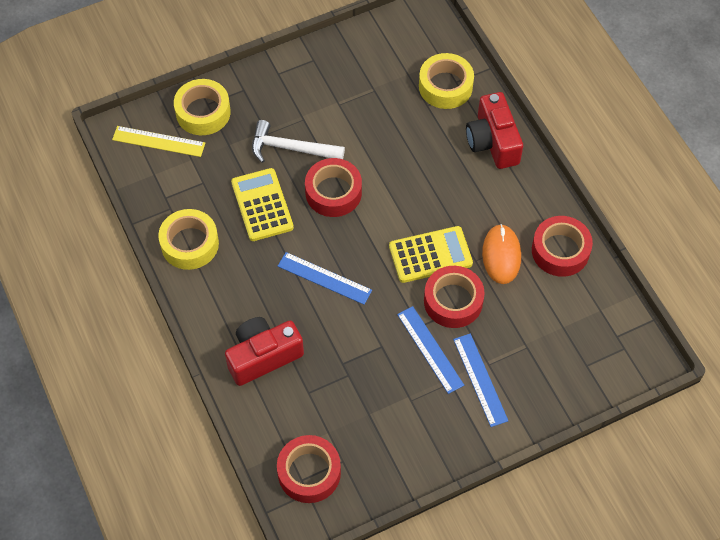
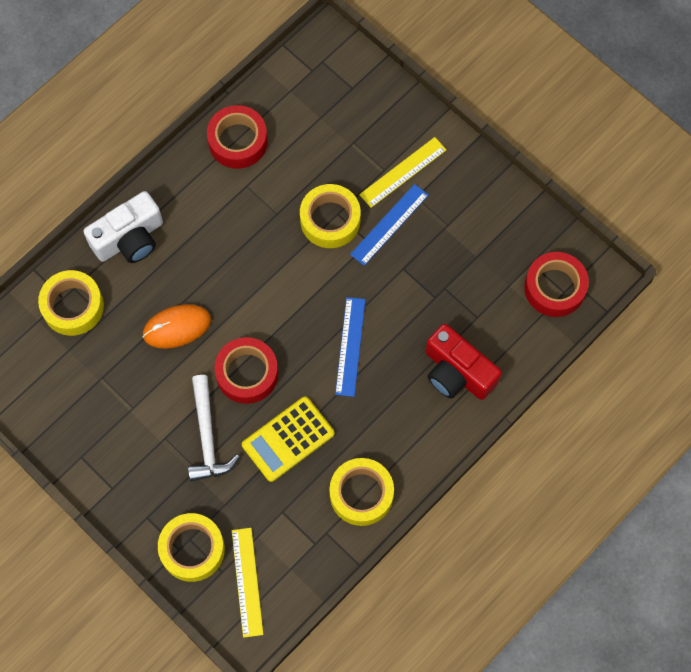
camera: 110 degrees left, 10 degrees up
yellow calculator [389,226,473,283] -> none
red tape [424,266,485,328] -> yellow tape [300,184,361,248]
blue ruler [453,333,508,427] -> yellow ruler [359,137,447,208]
red camera [466,92,523,169] -> white camera [83,191,163,263]
orange mouse [482,224,521,284] -> orange mouse moved to [143,304,211,349]

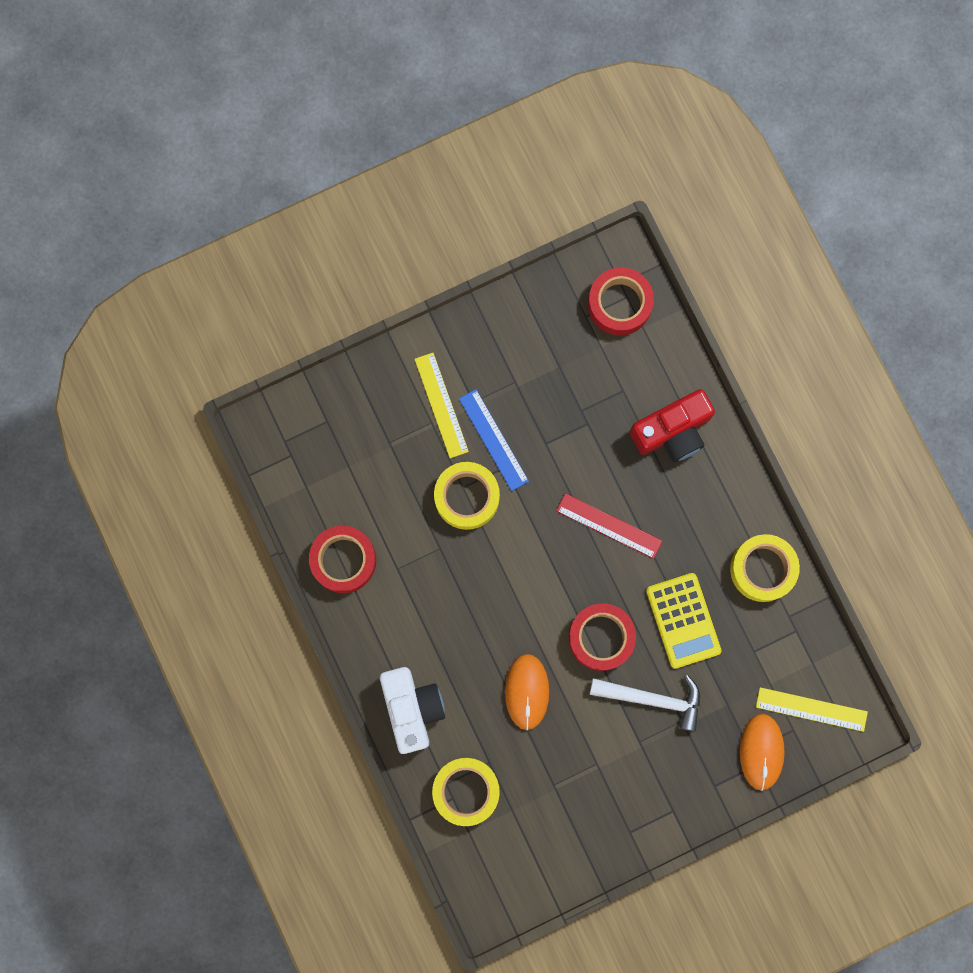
camera: 70 degrees left, 10 degrees up
yellow tape [158,513,225,582] -> orange mouse [740,714,785,791]
blue ruler [335,297,365,397] -> red ruler [556,493,662,559]

